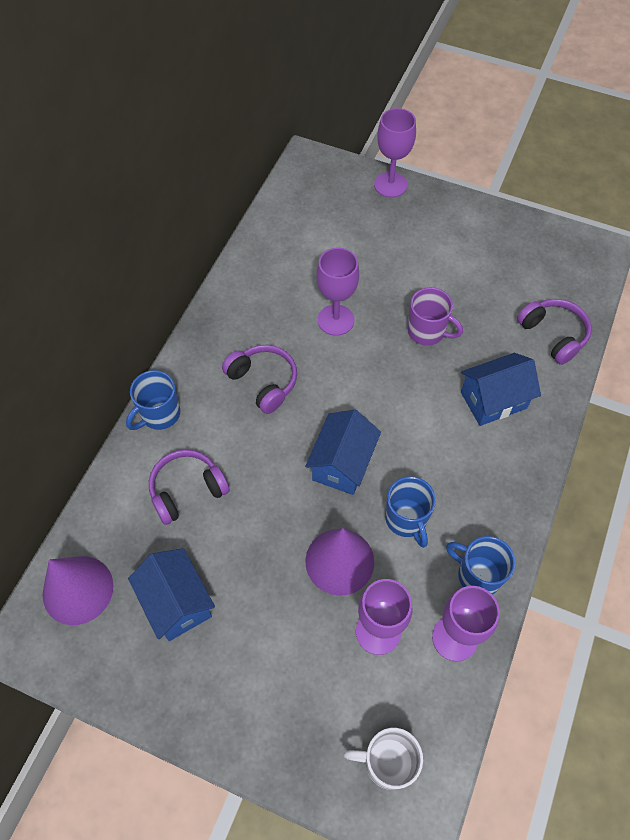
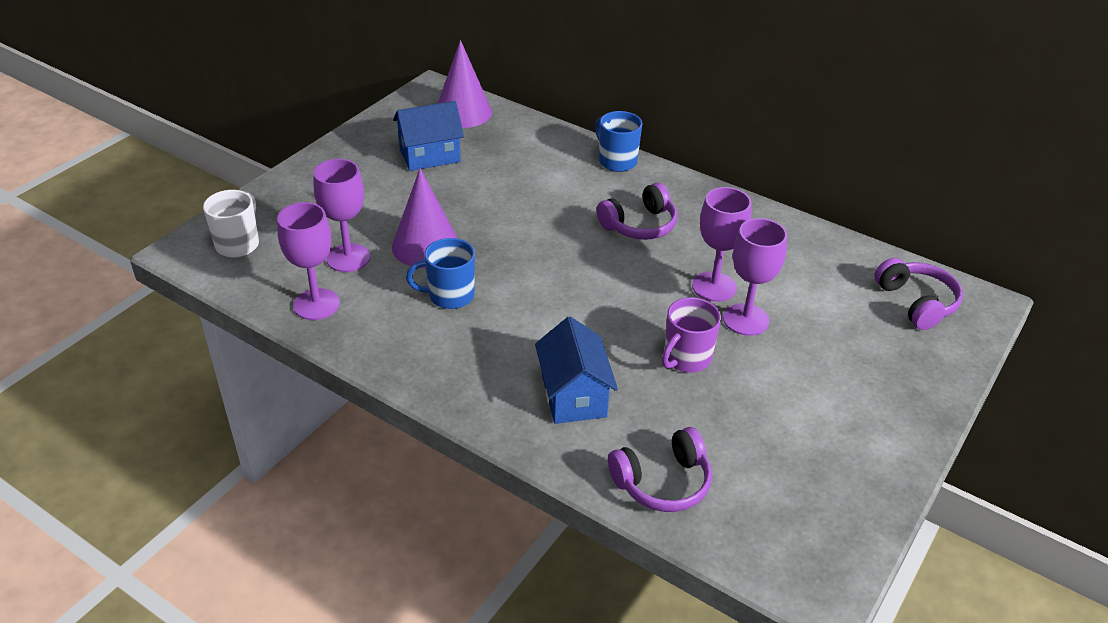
camera: 100 degrees right, 20 degrees down
purple headphones [149,449,230,525] -> purple headphones moved to [874,258,963,330]
blue house [305,410,381,495] -> none
purple goblet [374,108,416,198] -> purple goblet moved to [723,218,787,336]
blue mug [446,536,516,595] -> none

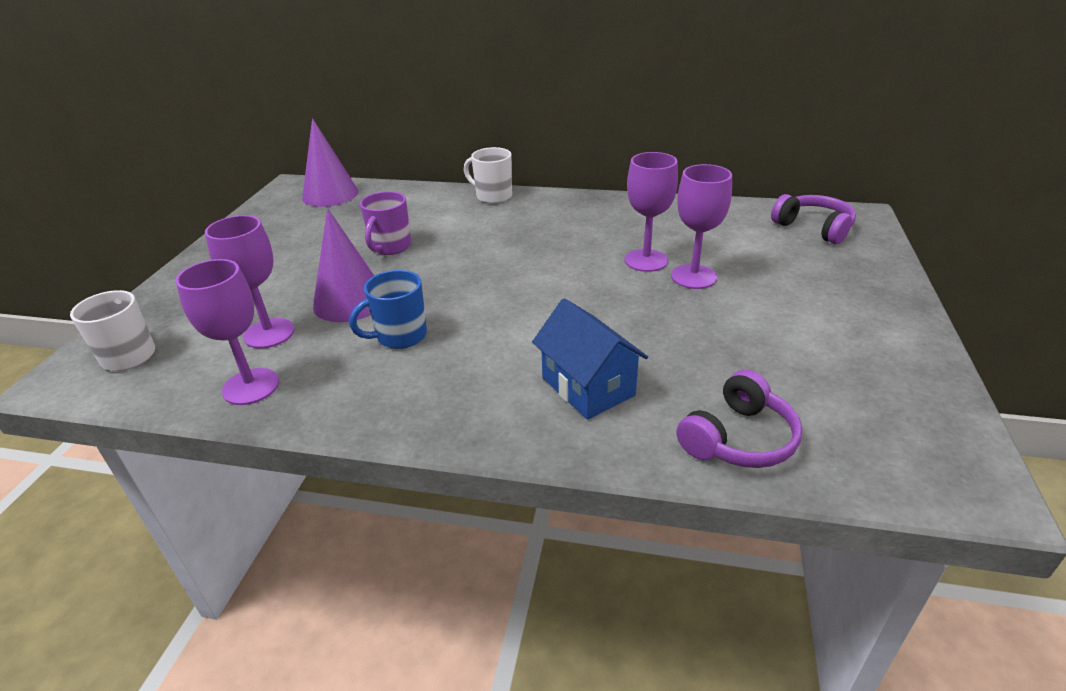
camera: 20 degrees left, 5 degrees down
blue house [393,101,464,171] -> none
blue mug [595,111,643,172] -> white mug [464,147,512,204]
purple headphones [597,183,677,240] -> none
purple mug [662,297,721,373] -> purple mug moved to [360,191,411,255]

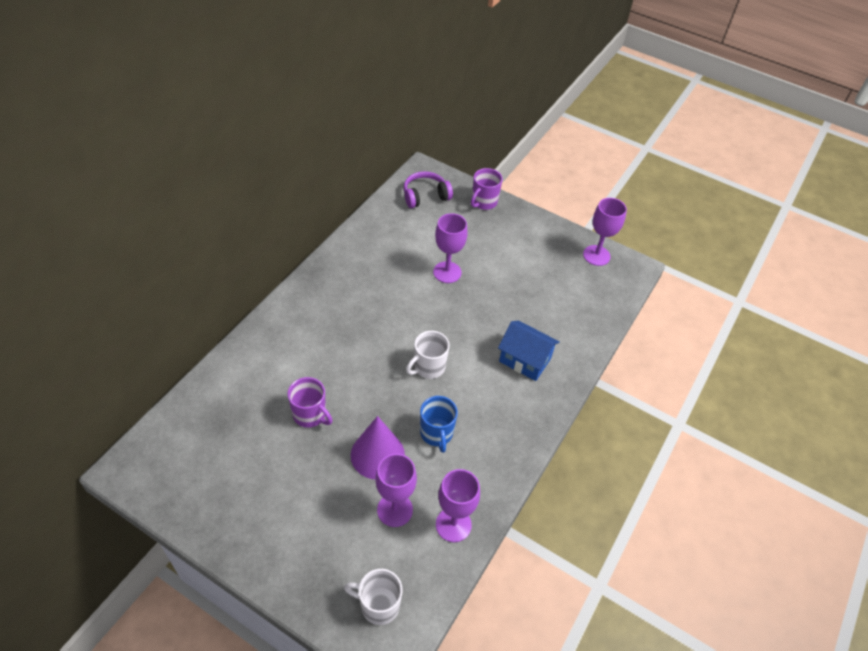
camera: 75 degrees left, 15 degrees up
purple cone [302,118,359,207] -> none
white mug [464,147,512,204] -> white mug moved to [406,331,450,379]
blue house [532,298,648,420] -> blue house turned 45 degrees clockwise [498,321,560,381]
purple goblet [625,152,678,272] -> purple goblet moved to [583,198,627,266]
purple headphones [676,370,802,468] -> none
none -> purple mug [471,168,503,210]

